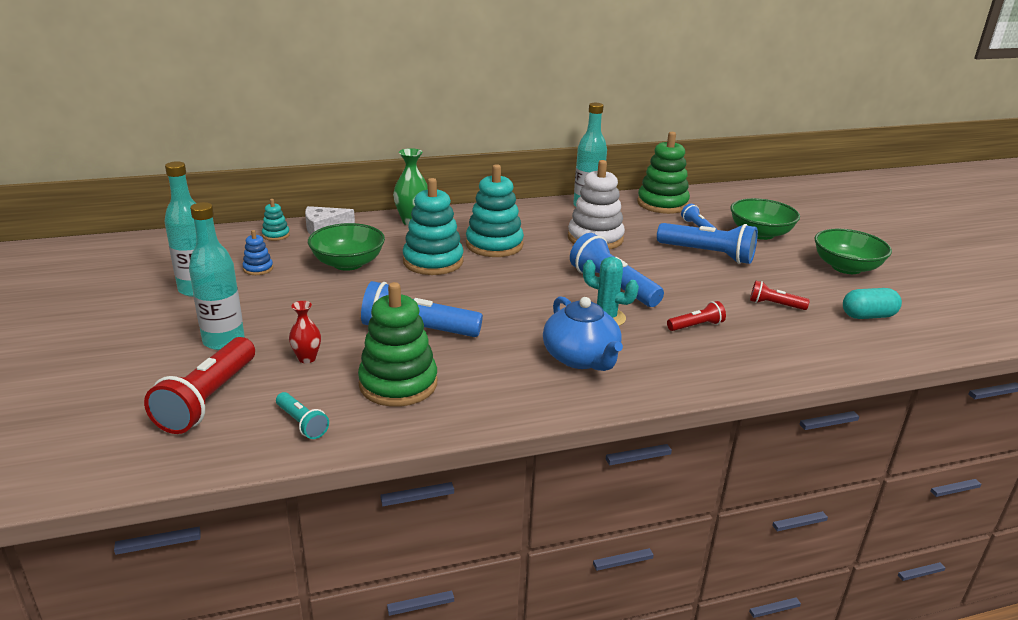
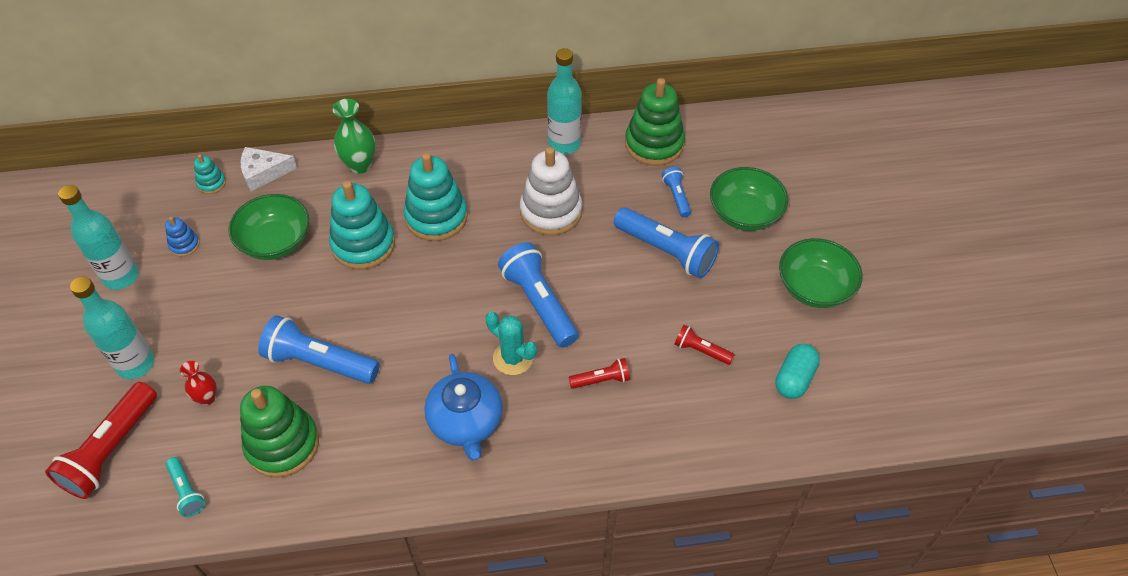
camera: 10 degrees right, 25 degrees up
turquoise capsule [843,288,902,319] -> turquoise capsule turned 60 degrees counterclockwise [775,344,820,399]

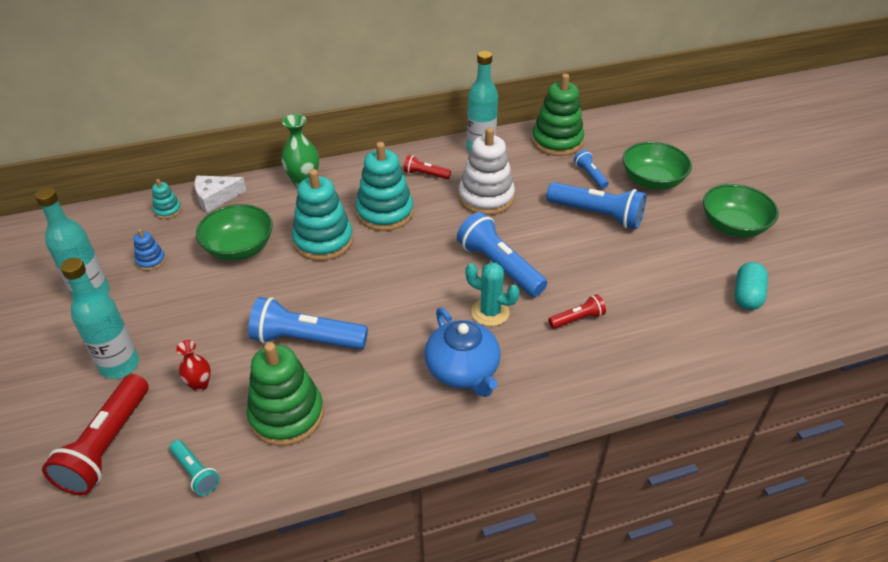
camera: 10 degrees left, 10 degrees down
red flashlight [674,325,735,365] -> red flashlight moved to [404,155,451,179]

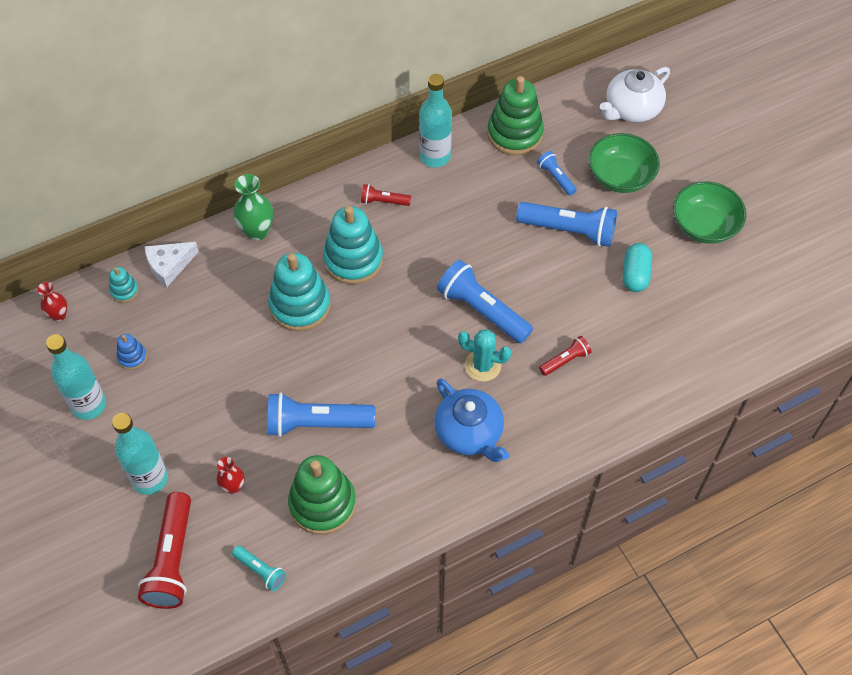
camera: 10 degrees left, 15 degrees up
green bowl [196,204,273,261] -> none
white stacking toy [458,127,515,215] -> none
turquoise capsule [735,262,768,310] -> turquoise capsule moved to [623,243,652,292]
none -> red vase [37,282,67,321]
none -> white teapot [600,67,670,122]

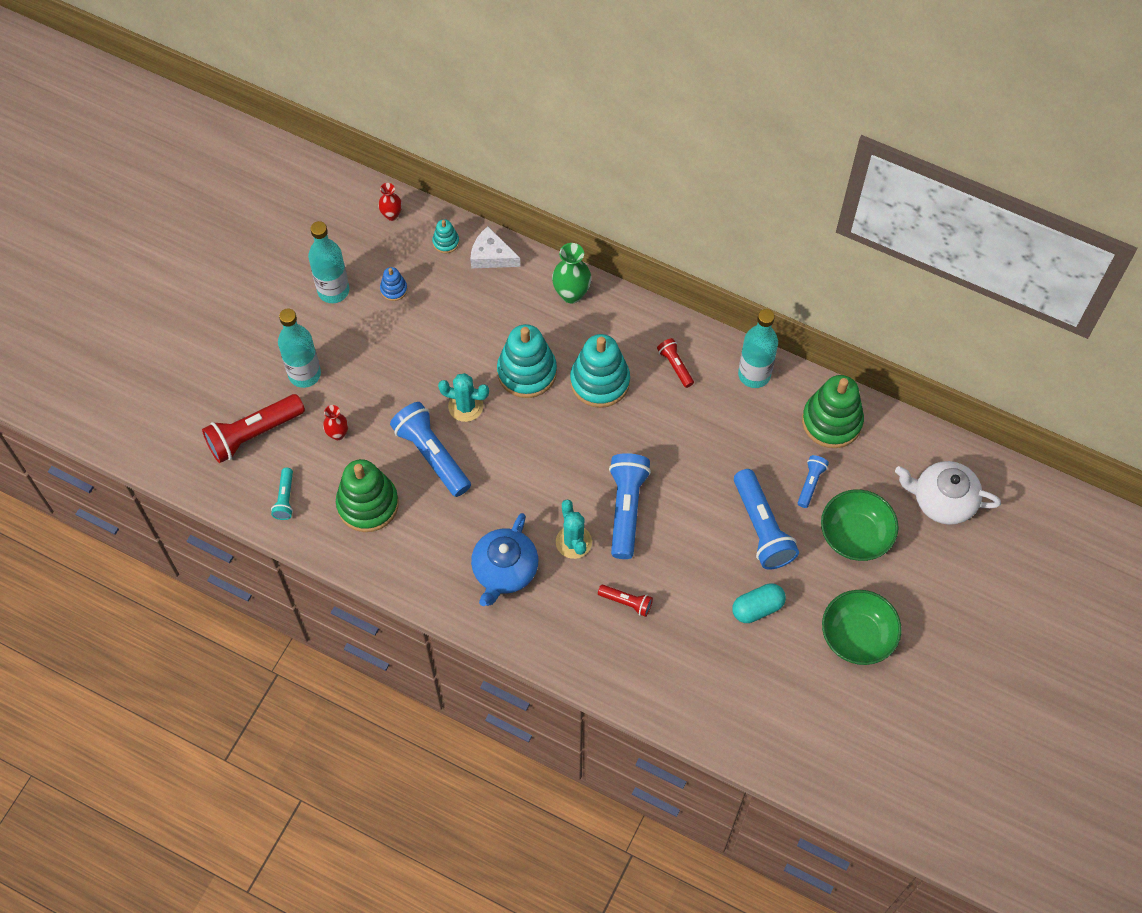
camera: 55 degrees right, 5 degrees up
none -> turquoise cactus [438,373,489,422]

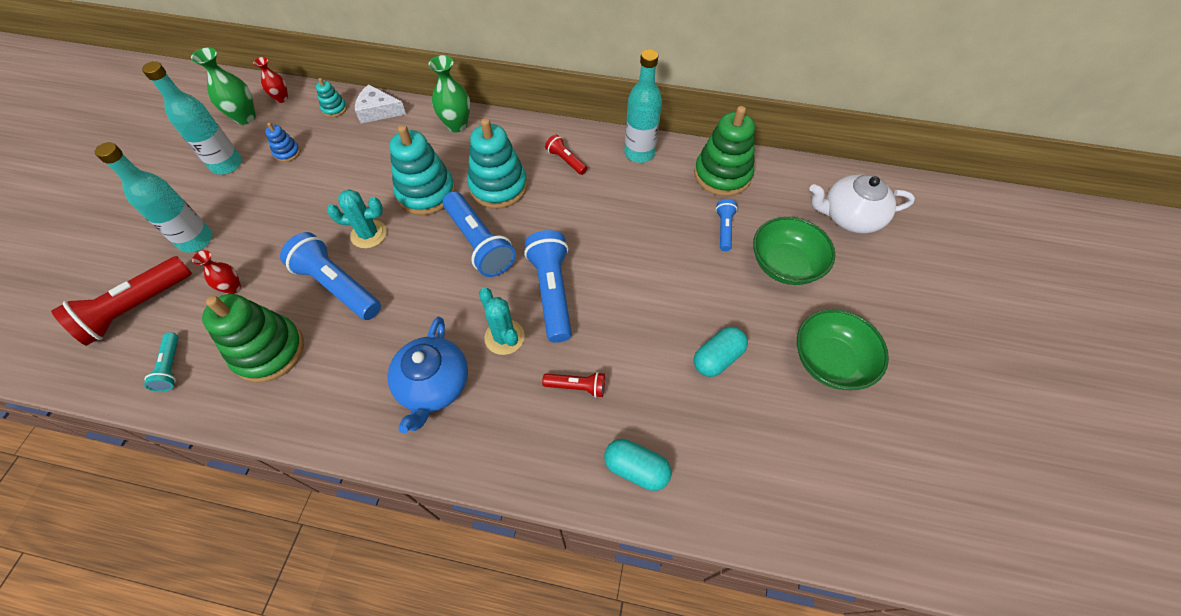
camera: 15 degrees left, 5 degrees down
blue flashlight [734,469,799,570] -> blue flashlight moved to [443,191,516,277]
none -> green vase [191,48,256,125]
none -> turquoise capsule [604,439,672,491]

